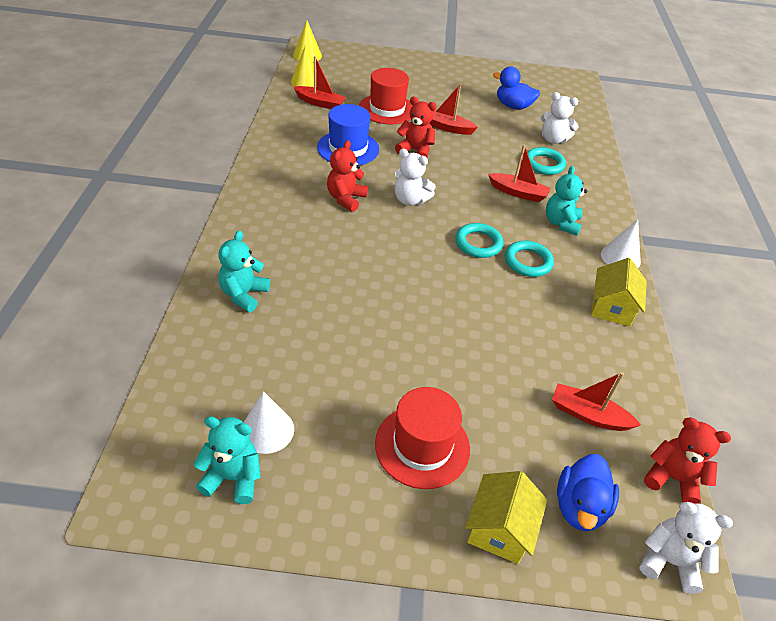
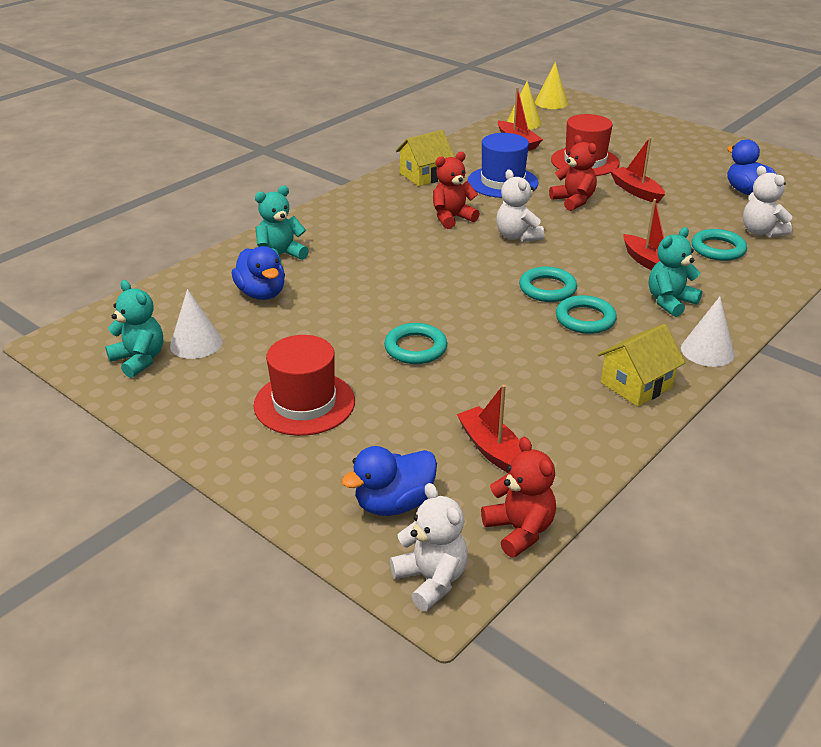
camera: 40 degrees right, 10 degrees down
yellow house [465,471,547,564] -> yellow house moved to [396,130,455,186]
none -> blue duck [232,246,285,300]
none -> turquoise ring [384,323,447,364]

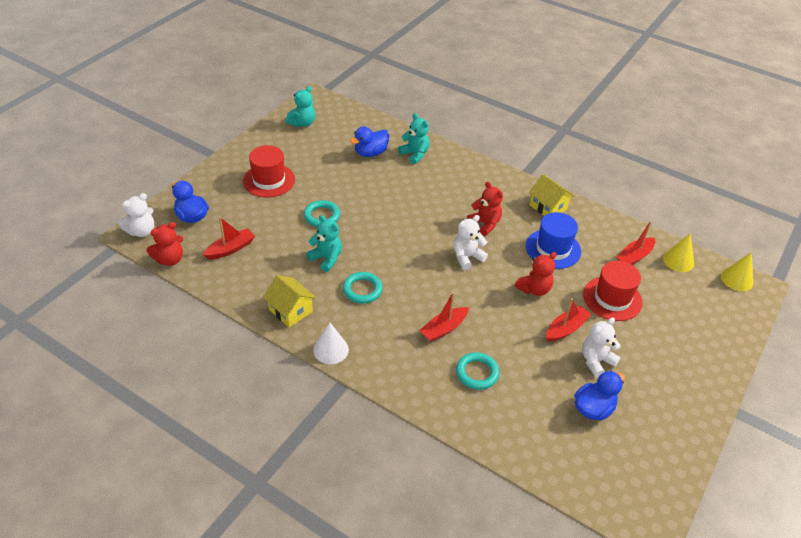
camera: 80 degrees right, 10 degrees up
white cone [170,289,222,359] -> none
turquoise ring [519,267,577,302] -> none
turquoise teddy bear [649,227,702,317] -> turquoise teddy bear moved to [306,215,342,272]
white teddy bear [743,166,792,237] -> white teddy bear moved to [582,317,621,377]

